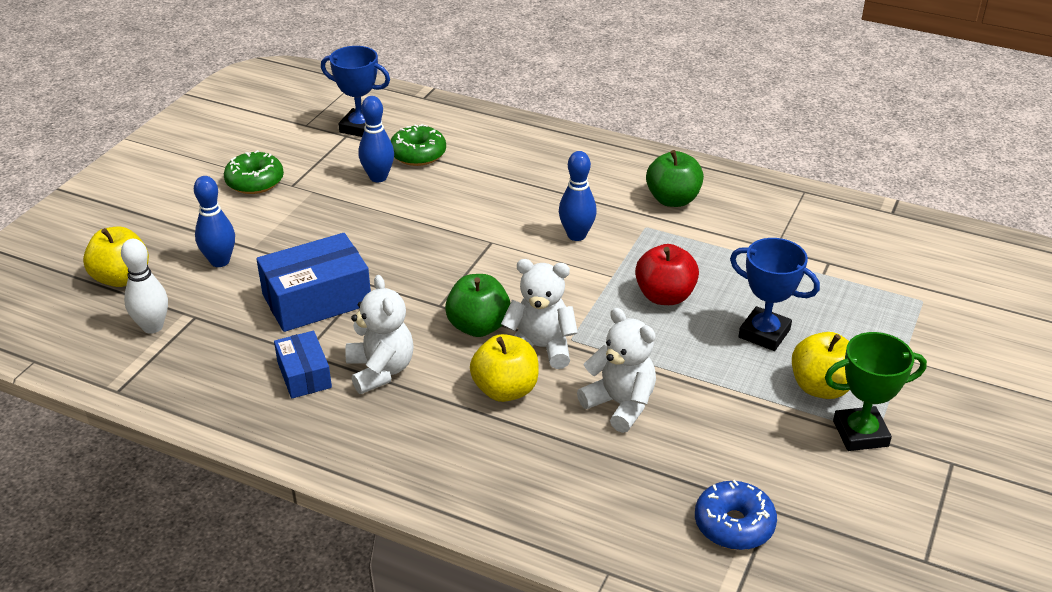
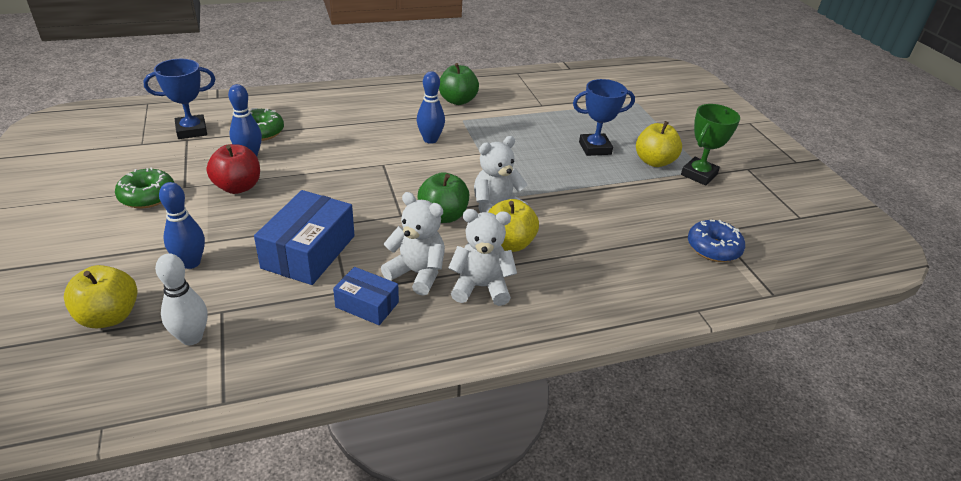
camera: 45 degrees left, 0 degrees up
white teddy bear [577,308,656,433] -> white teddy bear moved to [448,209,517,306]
red apple [635,244,699,305] -> red apple moved to [206,144,260,194]

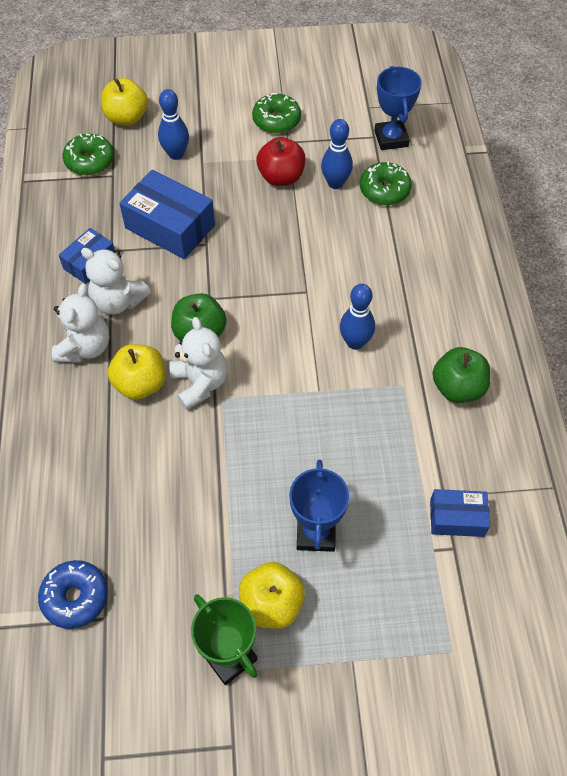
camera: 105 degrees right, 20 degrees up
white bowling pin [155,254,207,345] -> green donut [63,134,114,175]
white teddy bear [381,192,445,296] -> white teddy bear turned 75 degrees clockwise [81,248,151,315]
none -> blue box [430,489,490,537]

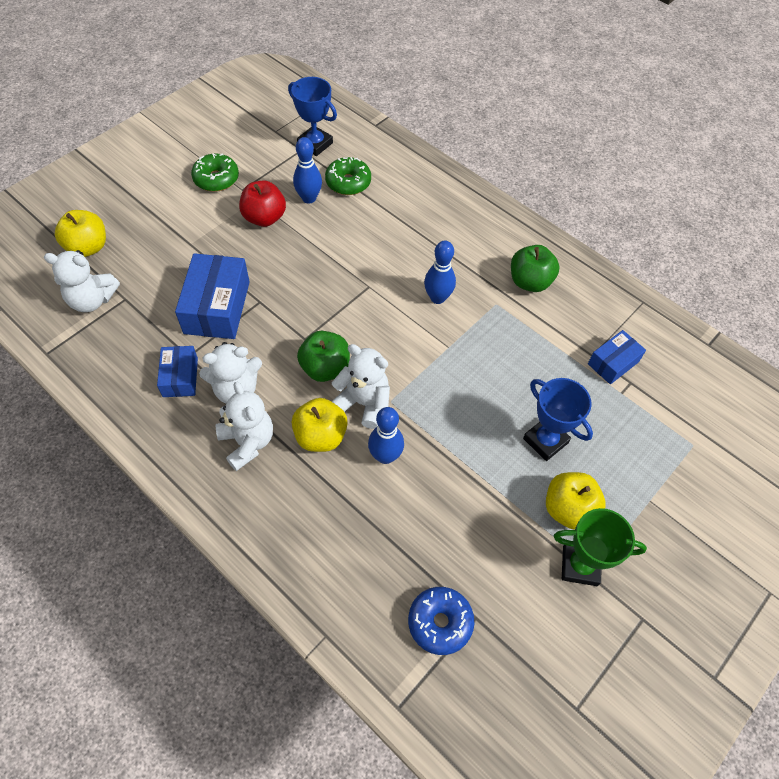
camera: 45 degrees left, 0 degrees up
green donut [63,134,114,175] -> white teddy bear [44,250,120,312]
blue box [119,170,215,259] -> blue box turned 75 degrees counterclockwise [175,253,250,339]
blue bowling pin [158,89,189,160] -> blue bowling pin moved to [368,407,404,464]

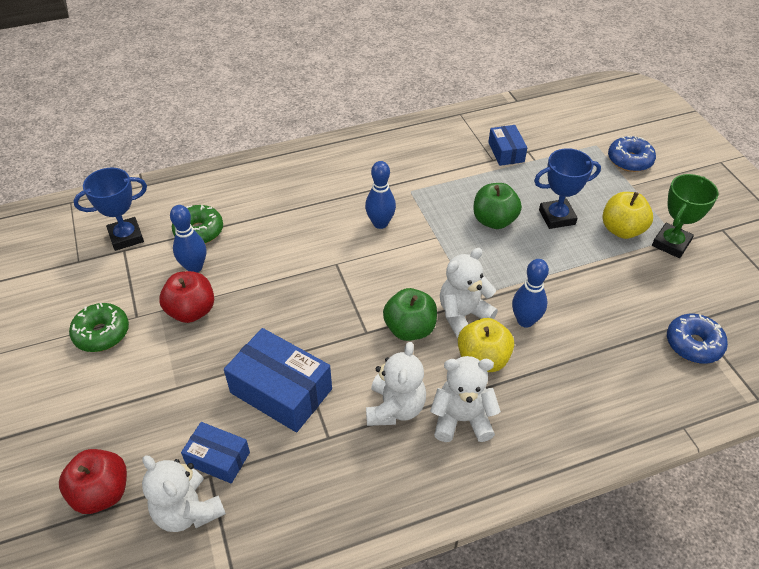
camera: 60 degrees left, 10 degrees down
white teddy bear [44,250,120,312] -> white teddy bear turned 105 degrees clockwise [142,455,226,532]
yellow apple [55,210,106,257] -> red apple [59,449,127,514]
blue box [157,346,198,397] -> blue box moved to [181,422,250,484]
green apple [511,245,560,292] -> green apple moved to [473,183,522,229]
none -> blue donut [608,136,656,172]

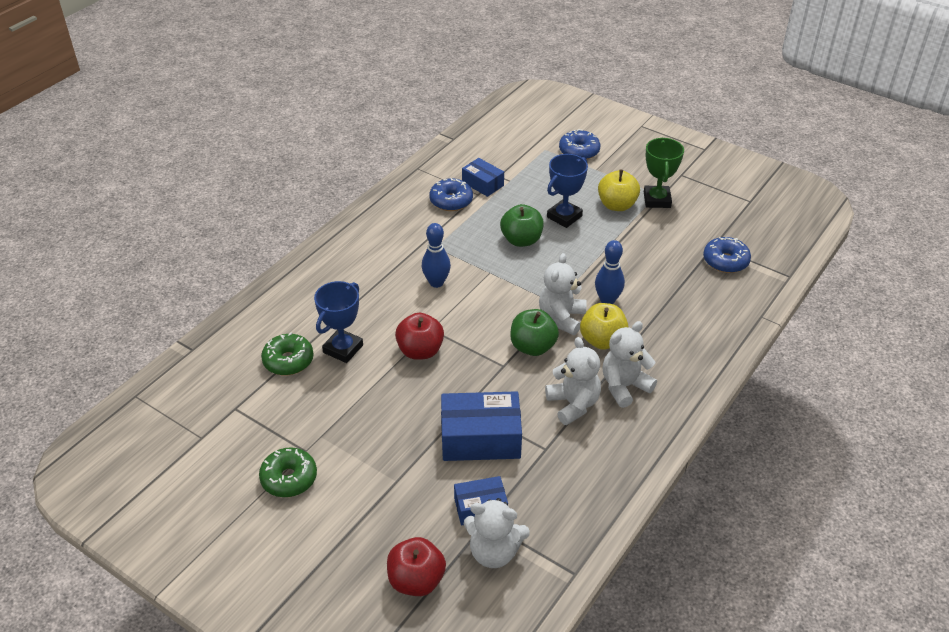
camera: 35 degrees left, 5 degrees down
blue trophy [73,168,147,251] -> blue trophy moved to [314,281,363,363]
red apple [159,271,214,323] -> red apple moved to [395,313,444,360]
blue bowling pin [170,205,206,273] -> none
none -> blue donut [429,178,473,211]

